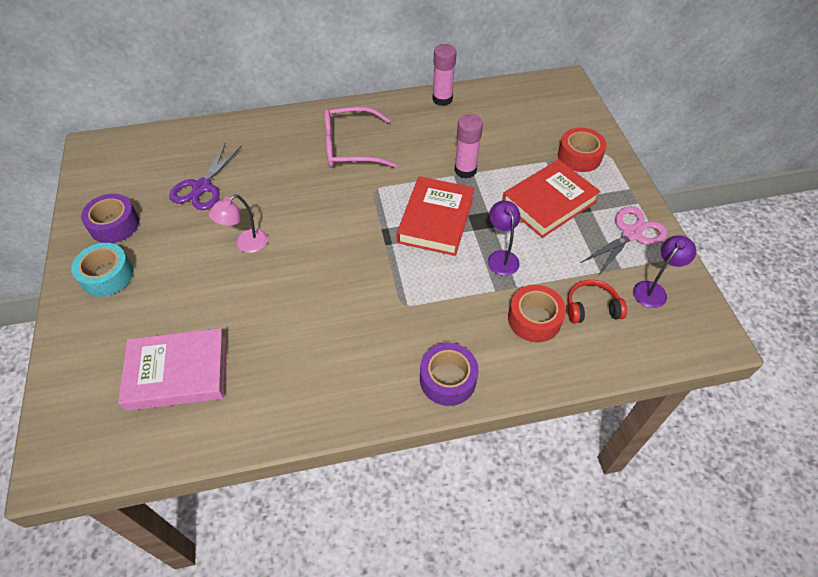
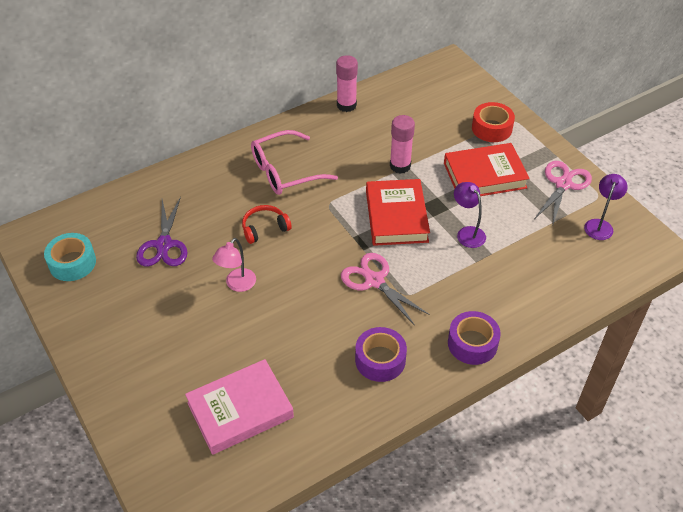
camera: 20 degrees left, 5 degrees down
turquoise tape [71,243,134,297] -> turquoise tape moved to [44,233,96,281]
purple tape [81,194,139,243] -> purple tape moved to [355,327,407,382]
red book [502,159,601,238] -> red book turned 45 degrees clockwise [444,143,530,196]
red tape [508,285,566,342] -> none
red headphones [568,280,627,323] -> red headphones moved to [242,205,292,244]
none -> pink scissors [341,253,430,326]

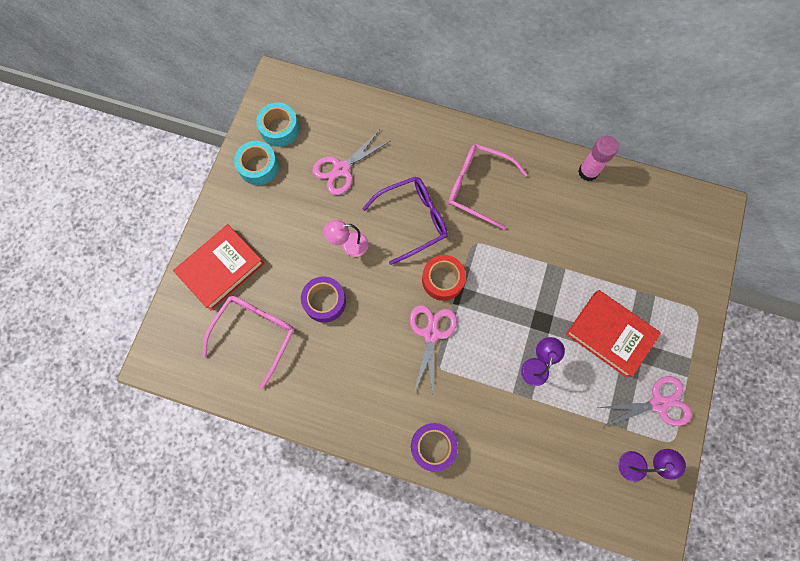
camera: 50 degrees right, 25 degrees up
purple scissors [136,196,188,266] -> pink scissors [312,131,390,195]
pink book [185,359,294,455] -> pink glasses [202,296,294,389]
red headphones [242,205,292,244] -> purple glasses [362,176,448,265]
purple tape [355,327,407,382] -> purple tape moved to [301,277,346,323]
red book [366,179,430,246] -> red book moved to [173,224,265,310]
pink glue stick [390,115,415,174] -> none
red tape [472,102,515,142] -> red tape moved to [422,255,466,301]
none -> turquoise tape [234,141,279,185]

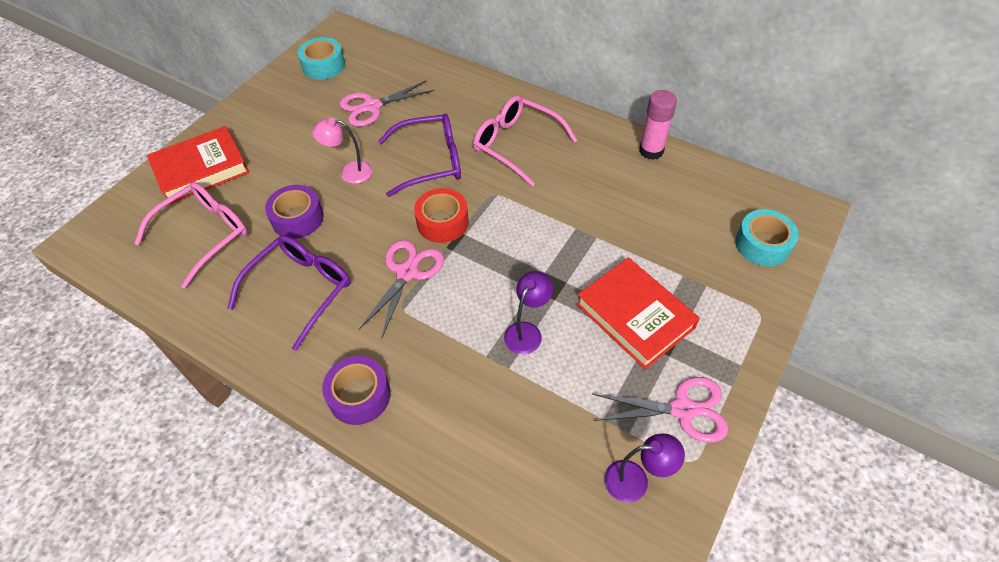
camera: 15 degrees right, 20 degrees down
turquoise tape [234,141,279,185] -> turquoise tape moved to [735,209,799,266]
none -> purple glasses [227,235,350,351]

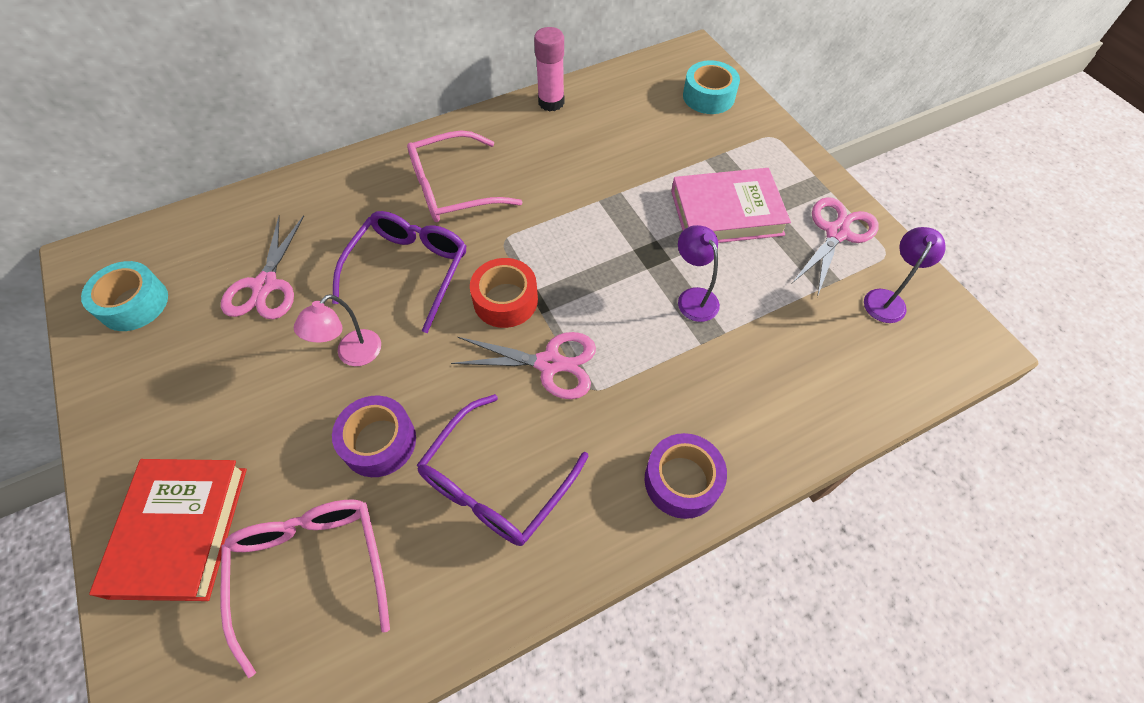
camera: 60 degrees left, 5 degrees up
purple glasses [227,235,350,351] -> purple glasses turned 120 degrees counterclockwise [417,394,588,546]
pink scissors [359,240,444,337] -> pink scissors turned 135 degrees clockwise [451,332,596,399]
red book [576,258,700,369] -> pink book [671,168,791,243]

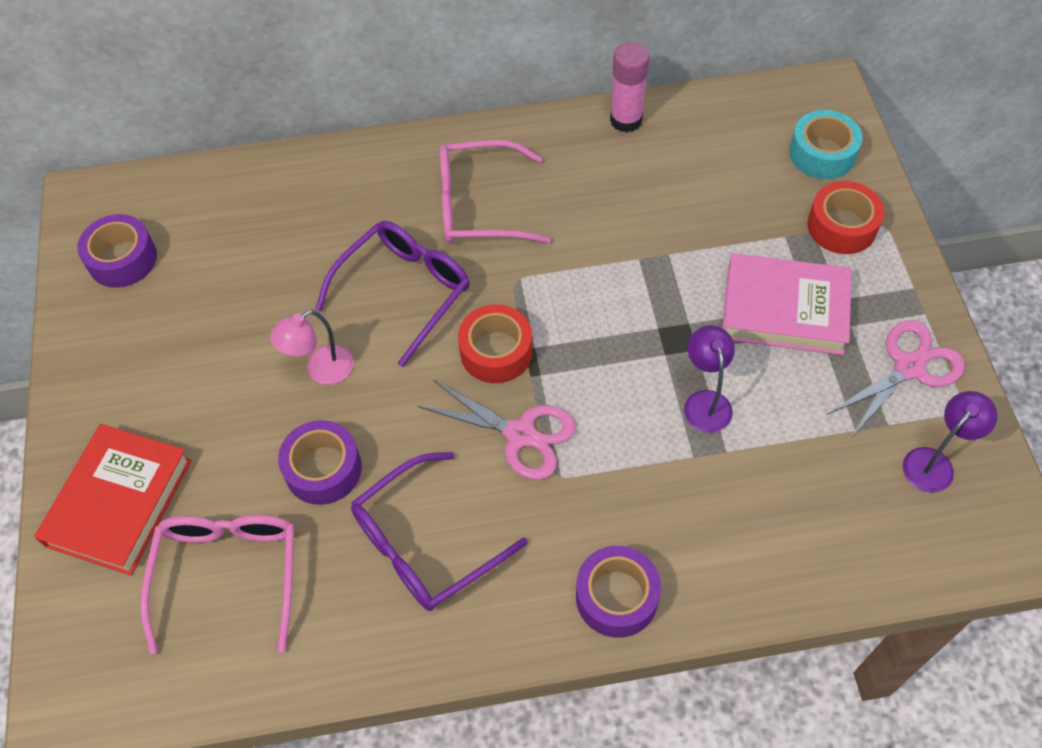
camera: 20 degrees right, 0 degrees up
turquoise tape [81,261,168,331] -> purple tape [77,214,157,288]
pink scissors [221,215,304,319] -> none
none -> red tape [807,181,884,254]

